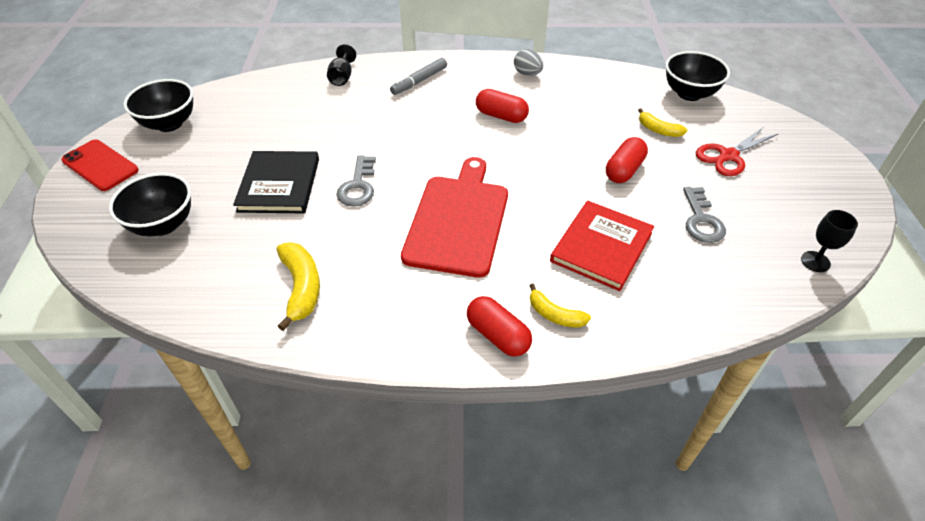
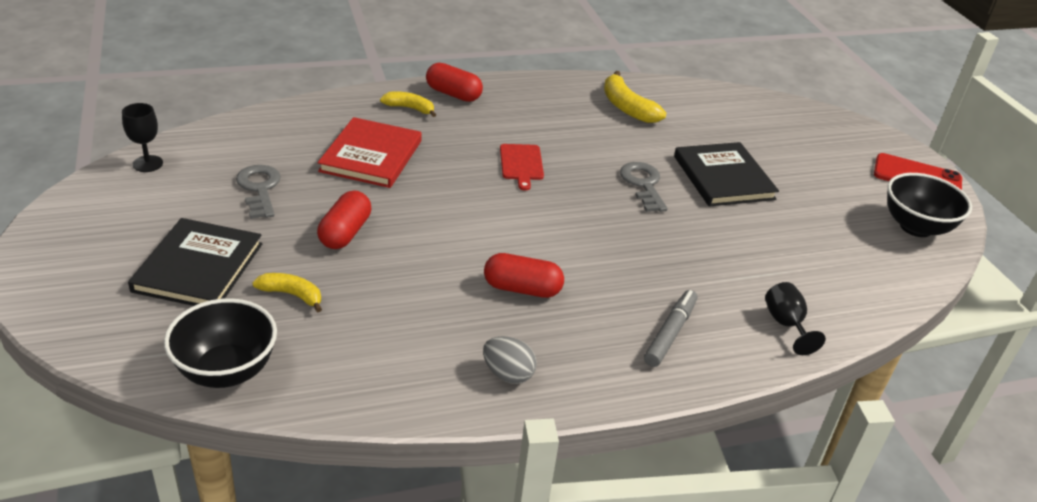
camera: 160 degrees right, 10 degrees down
black bowl [109,173,191,236] -> none
red cutting board [401,157,508,278] -> red cutting board [500,144,544,191], size x0.46
red scissors [696,127,778,176] -> black book [128,218,262,306]

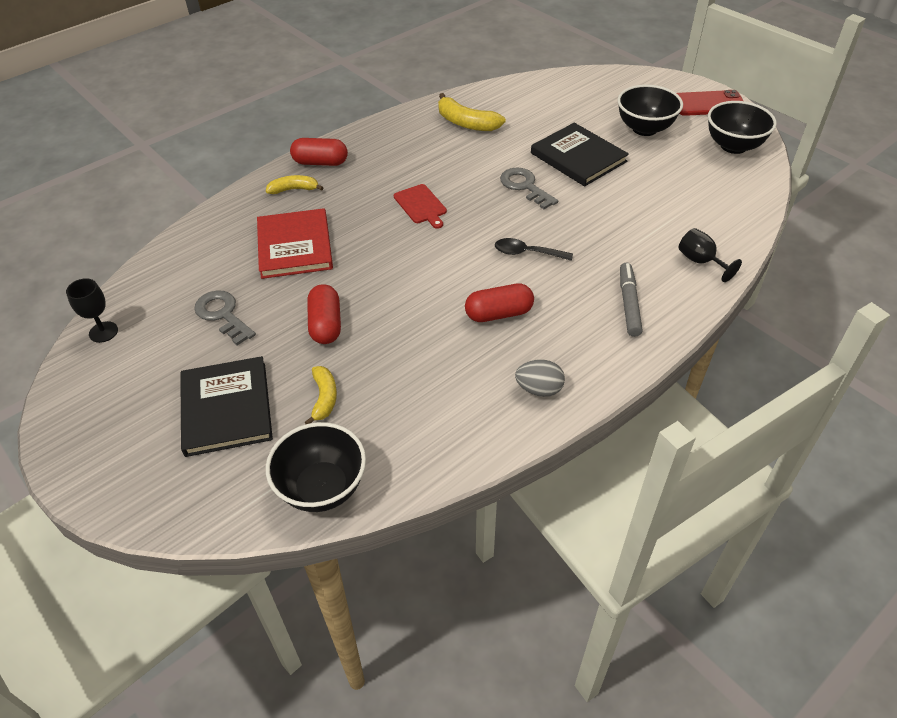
camera: 20 degrees left, 10 degrees up
yellow banana [252,273,322,313] -> yellow banana turned 90 degrees clockwise [305,366,337,424]
none -> black spoon [495,238,573,261]
none -> black bowl [617,85,683,136]

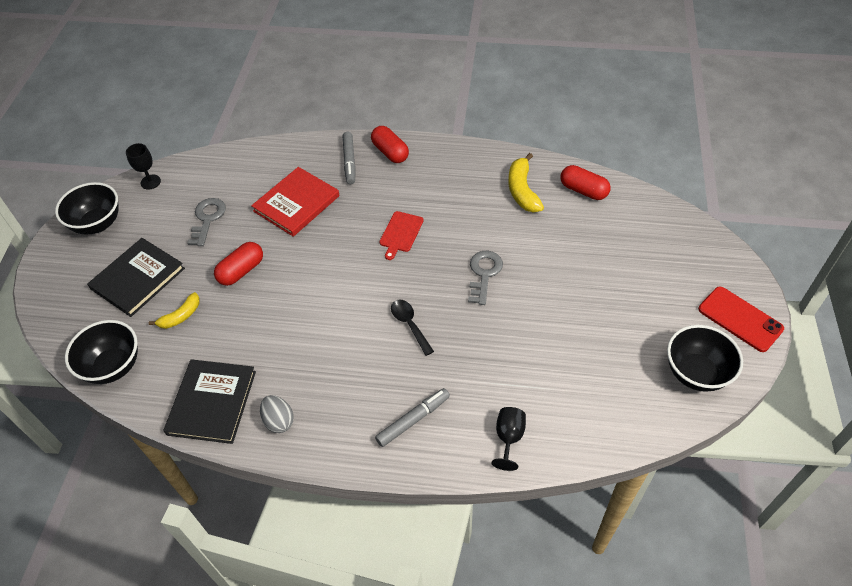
camera: 50 degrees right, 5 degrees up
yellow banana [266,175,324,194] -> grey marker [343,132,356,184]
red capsule [465,283,534,322] -> red capsule moved to [561,165,610,200]
black book [531,123,629,186] -> black book moved to [163,359,256,444]
black bowl [617,85,683,136] -> black bowl moved to [55,182,119,234]

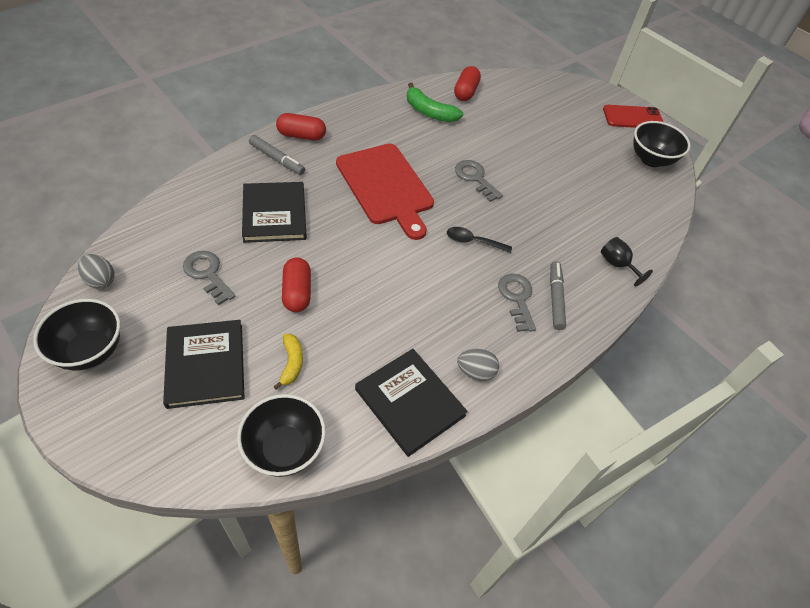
camera: 55 degrees left, 0 degrees up
black goblet [126,143,161,190] -> grey egg [78,254,114,289]
red book [251,167,340,237] -> black book [242,182,307,243]
red cutting board [379,211,424,260] -> red cutting board [336,144,434,240], size x2.19
yellow banana [508,153,544,212] -> green banana [407,82,463,122]
red capsule [561,165,610,200] -> red capsule turned 60 degrees counterclockwise [454,66,481,101]
none -> grey key [498,274,536,332]

